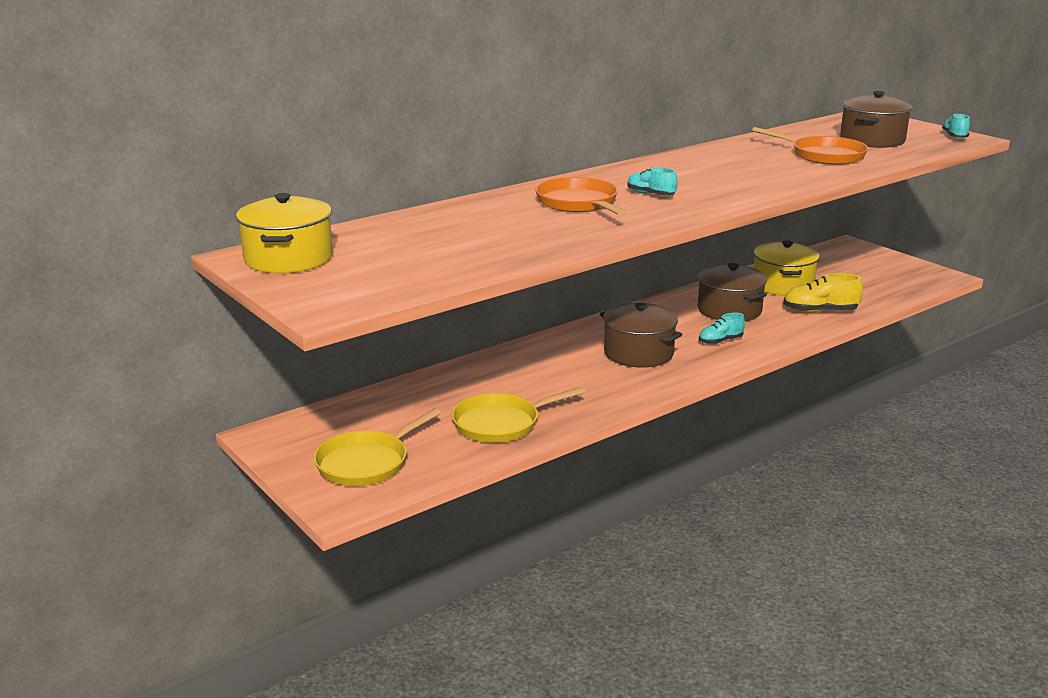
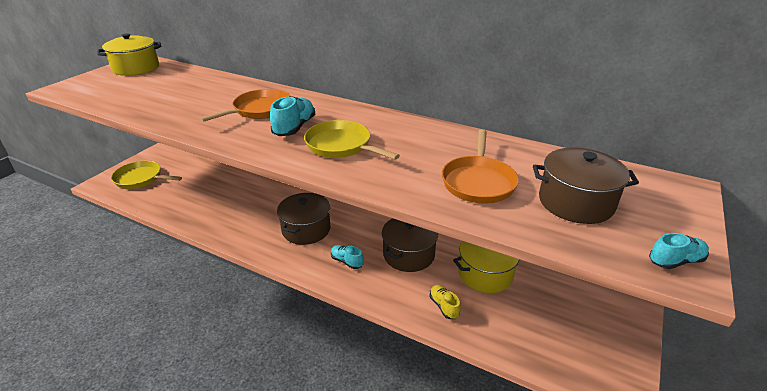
camera: 65 degrees right, 10 degrees up
yellow pan [452,387,586,443] -> yellow pan moved to [304,120,400,160]
turquoise shoe [628,167,677,195] -> turquoise shoe [270,96,315,136], size x1.56
yellow shoe [783,273,863,313] -> yellow shoe [429,285,461,319], size x0.64

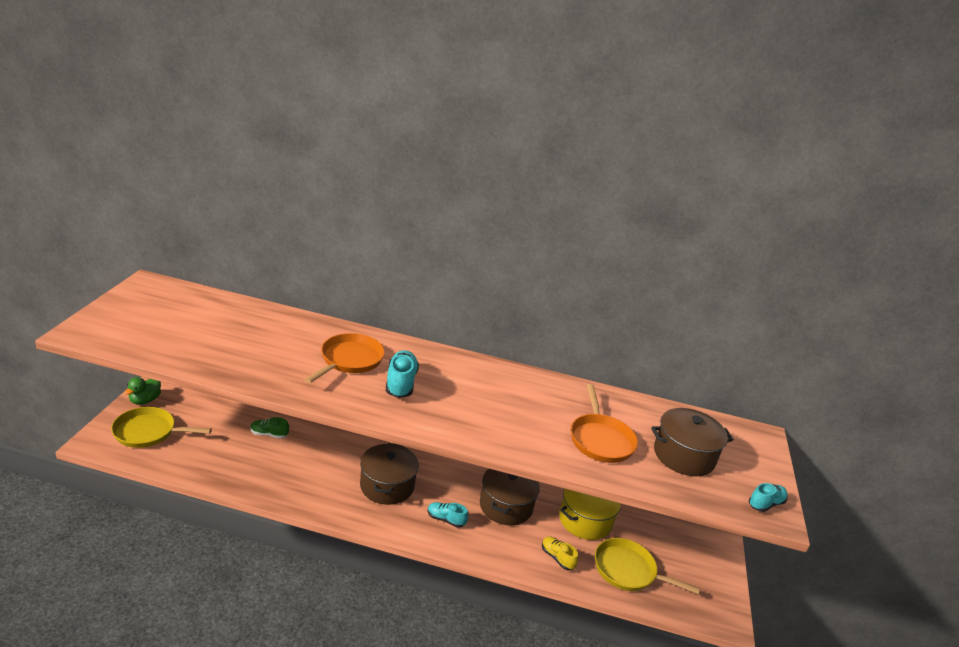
camera: 20 degrees left, 5 degrees down
yellow pot [97,34,161,76] -> none
yellow pan [304,120,400,160] -> yellow pan moved to [595,538,700,594]
none -> green duck [124,377,161,405]
none -> green shoe [250,417,289,438]

